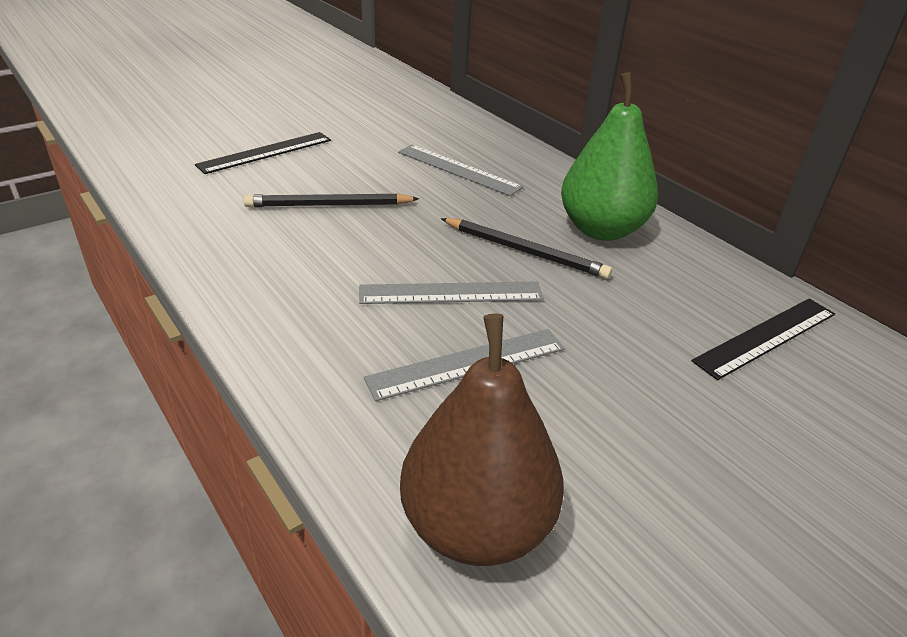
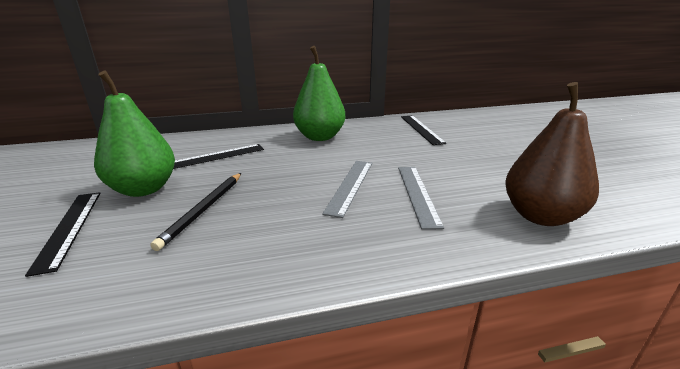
camera: 65 degrees left, 10 degrees down
grey ruler [398,145,523,196] -> black ruler [173,144,264,169]
black pencil [441,218,612,279] -> none
none -> green pear [94,70,175,197]

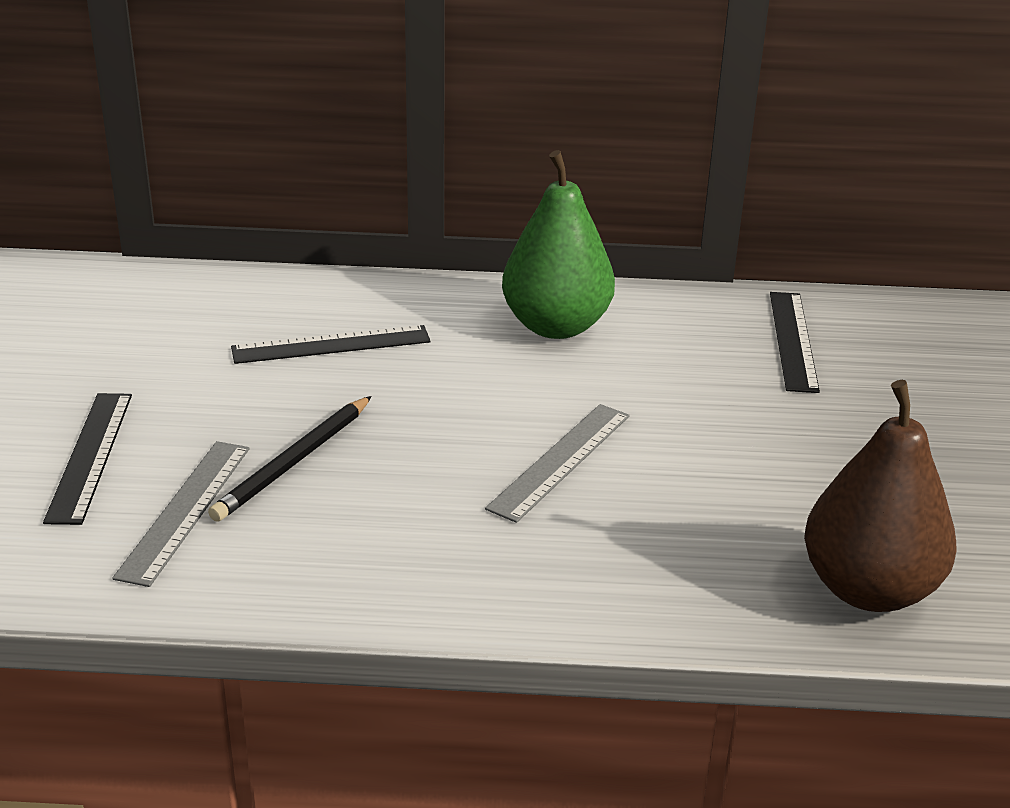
camera: 15 degrees right, 5 degrees up
green pear [94,70,175,197] -> none
grey ruler [398,167,444,229] -> grey ruler moved to [112,441,250,587]

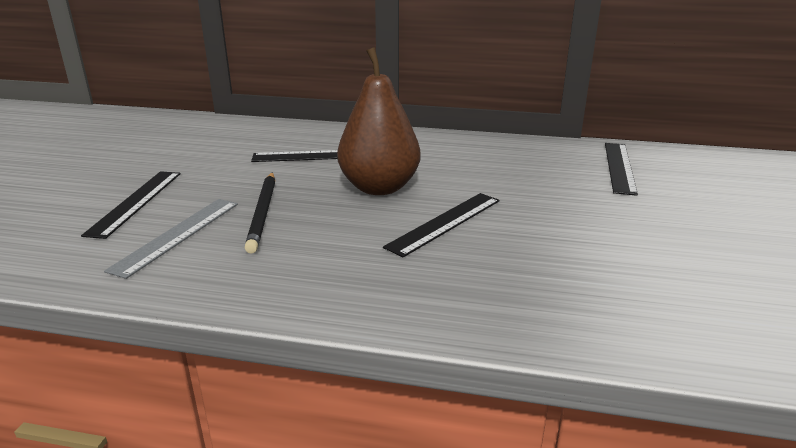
camera: 10 degrees right, 5 degrees down
black pencil [208,396,372,522] -> black pencil turned 45 degrees counterclockwise [245,172,275,254]
grey ruler [485,404,630,523] -> black ruler [383,193,500,257]
green pear [502,150,615,339] -> none
brown pear [804,380,957,612] -> brown pear moved to [337,47,421,195]

